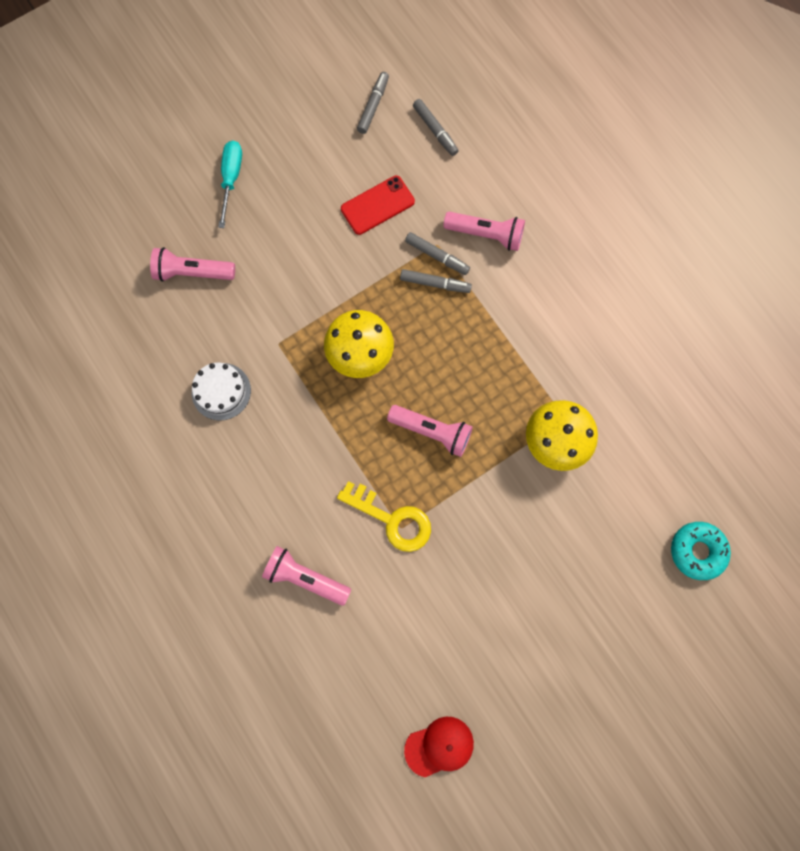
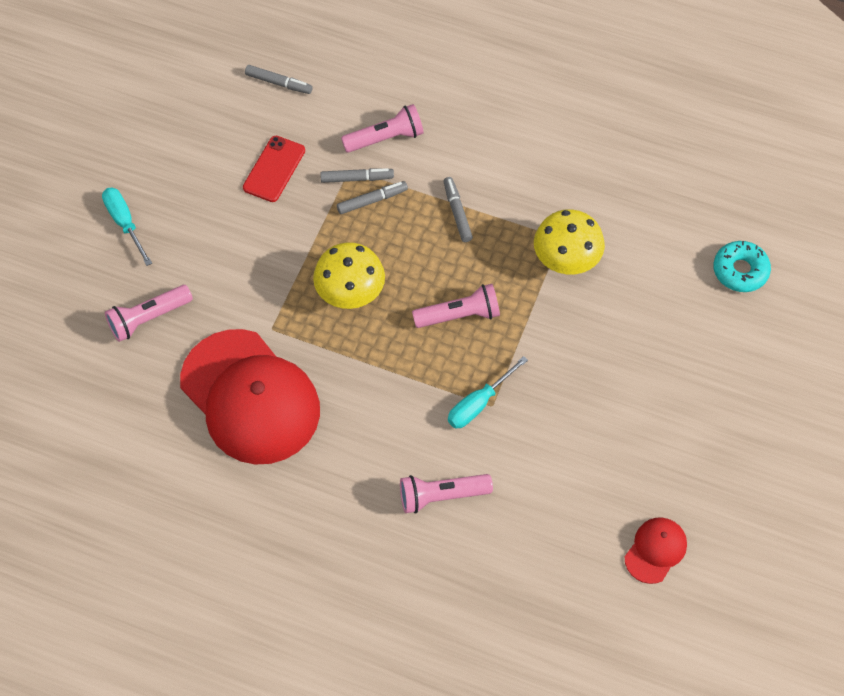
camera: 35 degrees left, 15 degrees down
white cake [192,362,251,421] -> red cap [180,329,320,464]
yellow key [337,481,431,552] -> turquoise screwdriver [448,356,528,428]
grey marker [357,72,389,134] -> grey marker moved to [443,177,473,242]

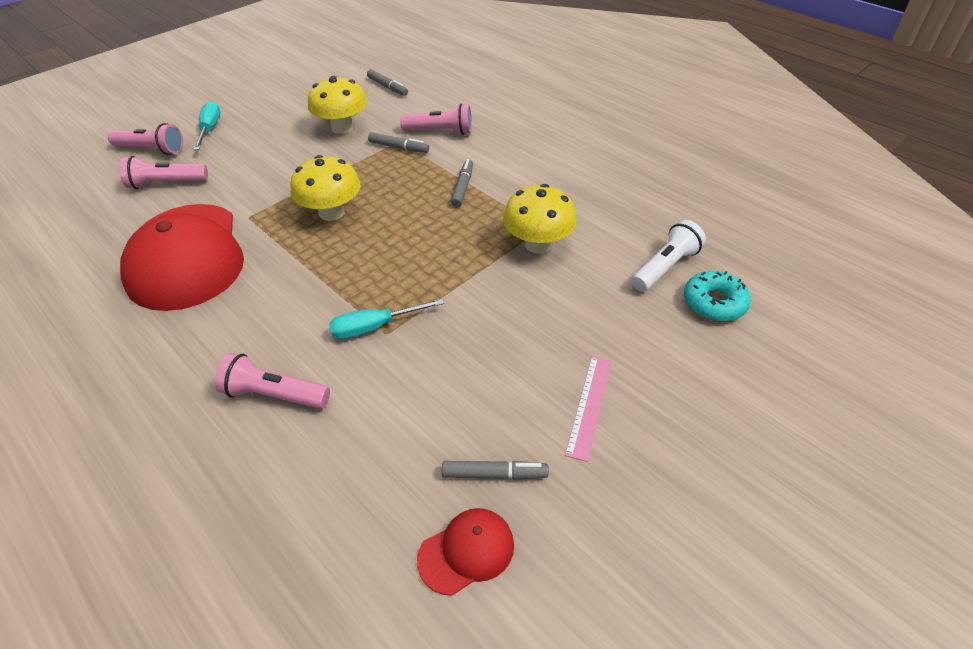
camera: 25 degrees right, 15 degrees down
red phone [243,136,305,202] -> yellow mushroom [308,76,367,134]
grey marker [337,181,408,214] -> grey marker moved to [442,461,549,480]
pink flashlight [412,284,500,328] -> pink flashlight moved to [108,123,183,155]
none -> pink ruler [565,356,612,462]
none -> white flashlight [631,220,706,292]

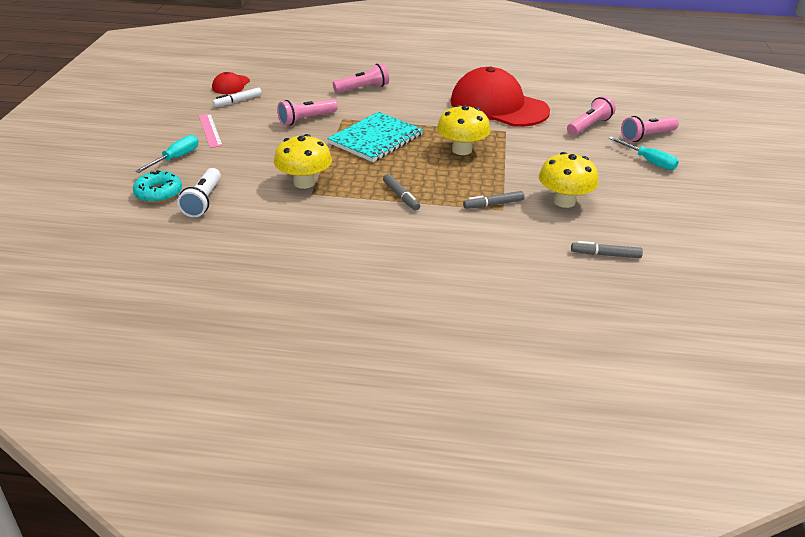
camera: 140 degrees right, 10 degrees down
turquoise screwdriver [329,298,445,339] -> turquoise screwdriver moved to [135,135,199,173]
pink flashlight [400,104,472,135] -> pink flashlight moved to [277,99,338,126]
grey marker [442,461,549,480] -> white marker [213,87,262,107]
none -> turquoise notebook [327,112,423,162]

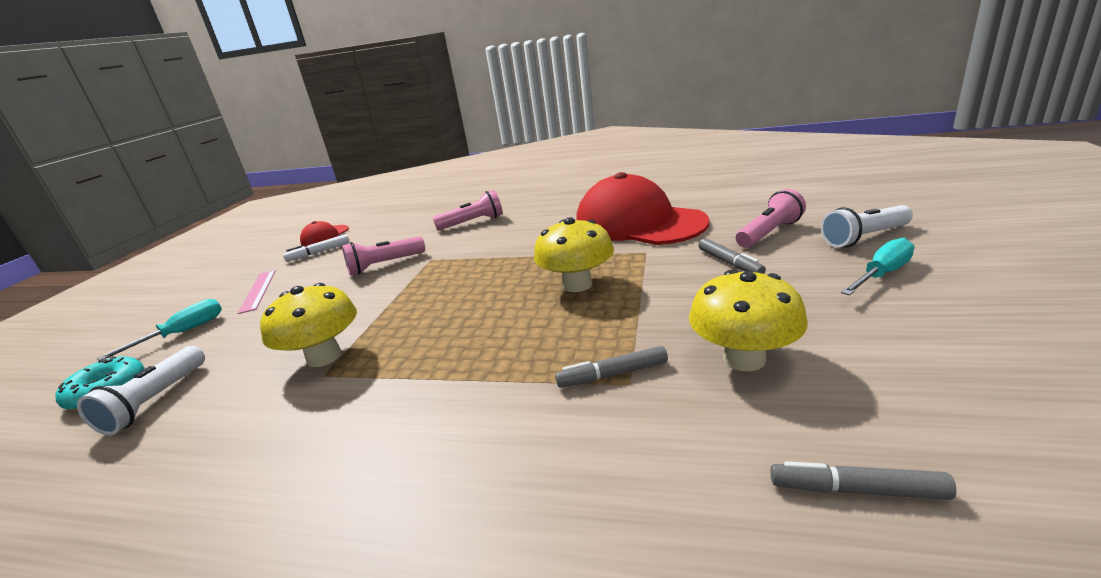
camera: 10 degrees right, 10 degrees down
turquoise notebook [327,112,423,162] -> none
grey marker [383,174,420,210] -> grey marker moved to [699,238,766,274]
turquoise screwdriver [609,137,679,170] -> turquoise screwdriver turned 90 degrees counterclockwise [841,238,915,295]
pink flashlight [621,116,679,142] -> white flashlight [821,205,913,247]

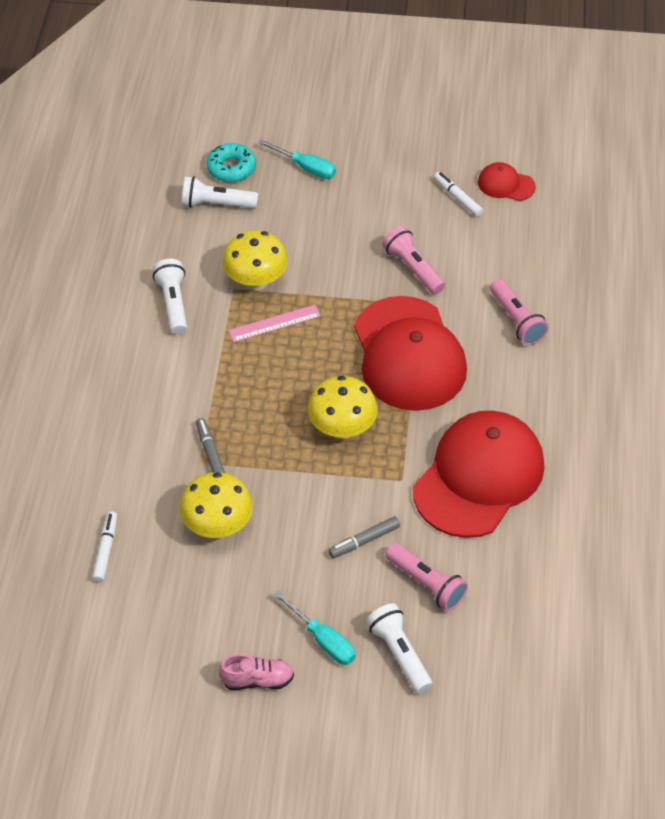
camera: 80 degrees right, 25 degrees up
pink ruler [238,270,276,314] -> pink ruler moved to [228,305,321,342]
grey marker [771,461,956,500] -> white marker [92,512,117,582]
none -> white flashlight [153,259,187,335]
none -> pink shoe [219,654,294,690]
none -> red cap [354,296,467,411]

